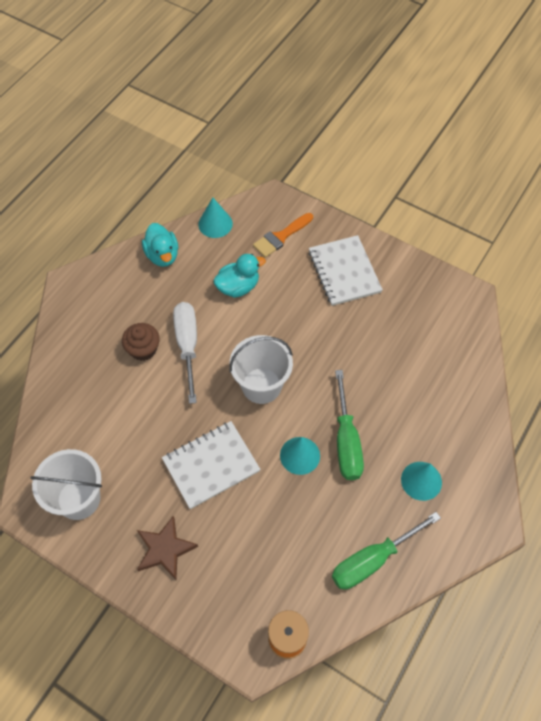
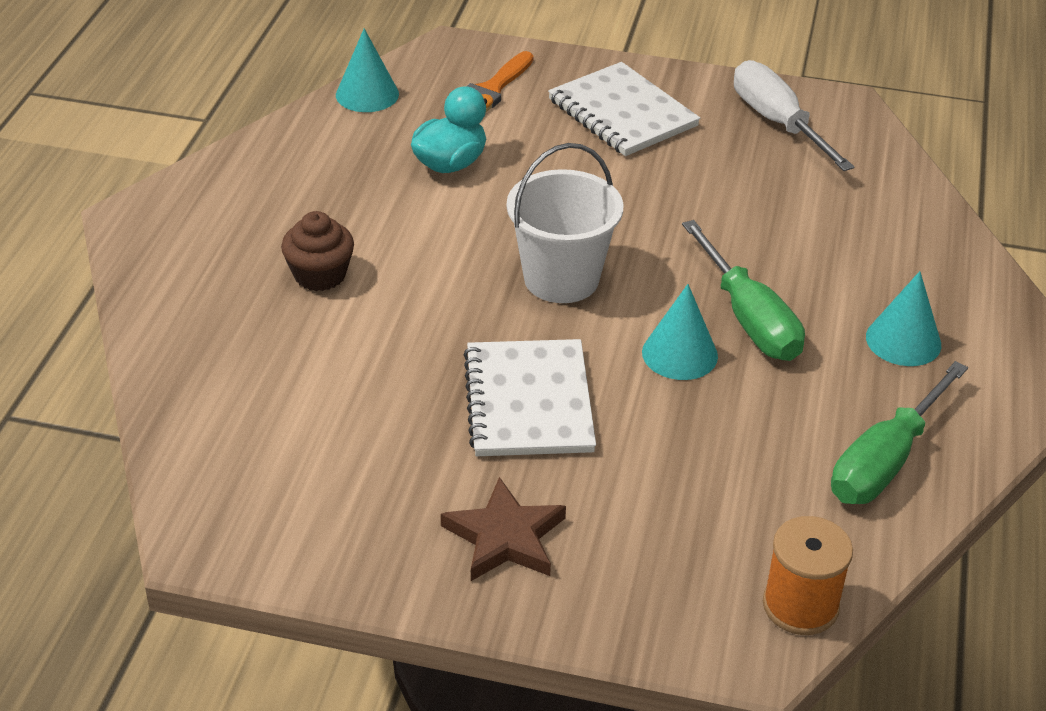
camera: 20 degrees left, 20 degrees down
white bucket [30,449,102,520] -> none
turquoise duck [142,223,178,267] -> none
white notebook [162,421,261,509] -> white notebook turned 45 degrees counterclockwise [463,339,596,456]
white screwdriver [173,302,197,404] -> white screwdriver moved to [734,60,854,171]

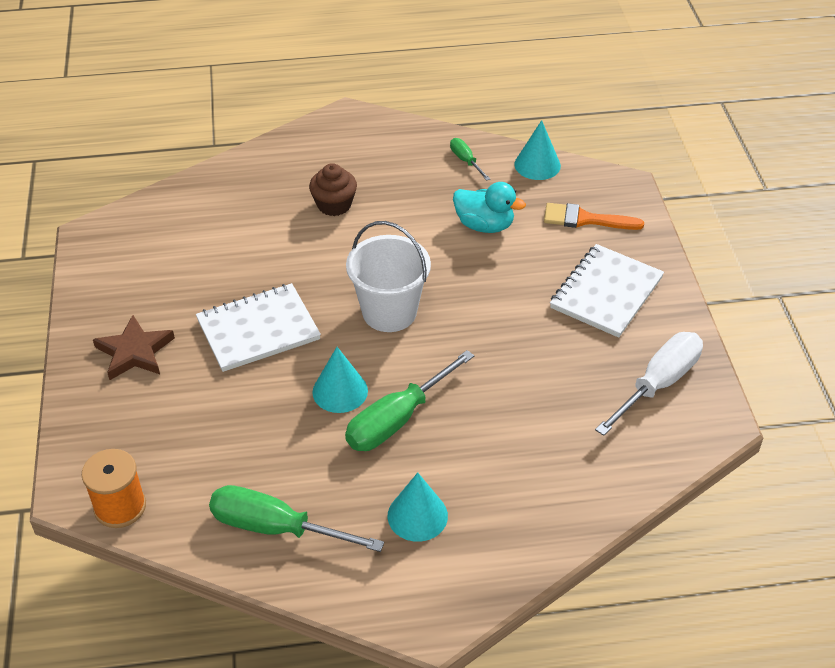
camera: 70 degrees right, 5 degrees up
none -> green screwdriver [450,138,490,181]

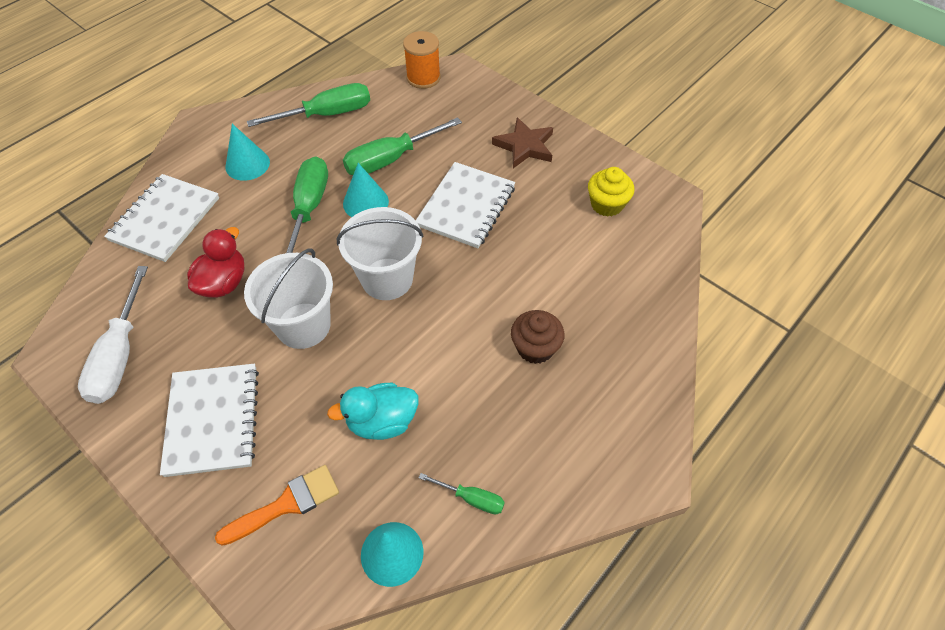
camera: 140 degrees right, 10 degrees up
none -> white notebook [104,174,219,262]
none -> red duck [187,227,245,298]
none -> white bucket [244,248,333,349]
none -> green screwdriver [343,117,462,175]
none -> yellow cupcake [588,167,634,217]

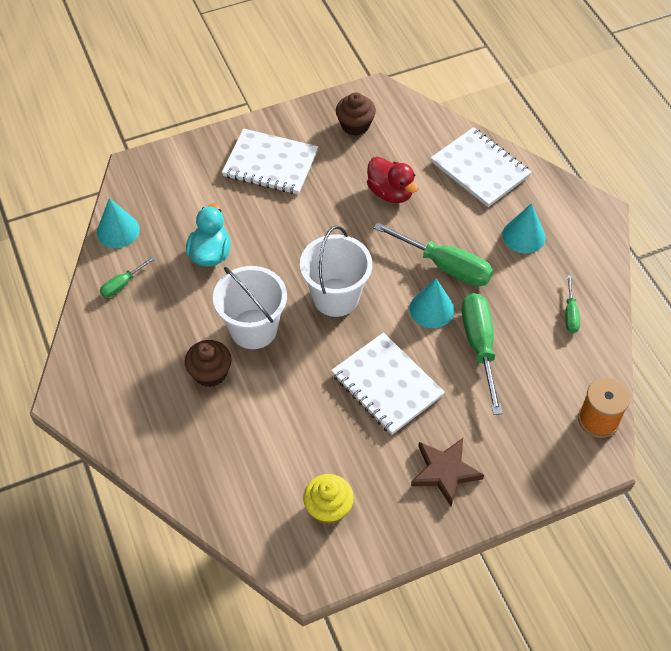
camera: 115 degrees right, 0 degrees up
white screwdriver [78,266,148,404] -> brown cupcake [336,92,376,136]
orange brush [215,465,339,546] -> none
white bucket [244,248,333,349] -> white bucket moved to [213,266,287,349]
green screwdriver [247,83,370,127] -> green screwdriver [565,275,580,333], size x0.51

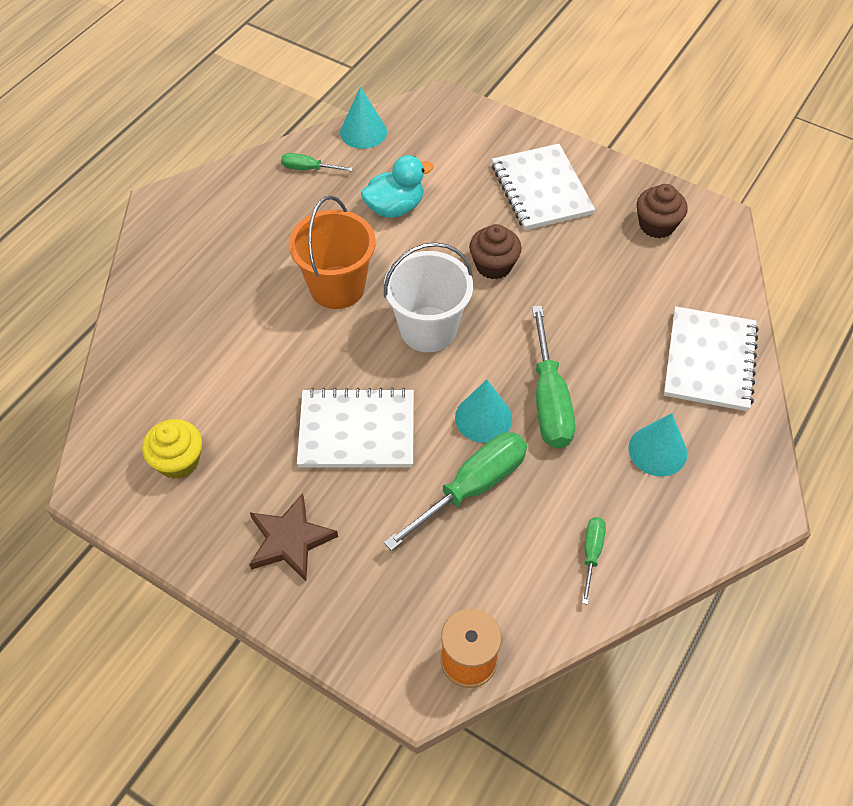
camera: 55 degrees right, 0 degrees up
brown cupcake [185,340,232,387] -> brown cupcake moved to [469,224,522,279]
white bucket [213,266,287,349] -> orange bucket [289,196,376,309]
white notebook [331,332,445,435] -> white notebook turned 75 degrees clockwise [297,388,414,468]
red duck [367,157,419,203] -> none
green screwdriver [565,275,580,333] -> green screwdriver turned 135 degrees clockwise [582,517,606,605]

